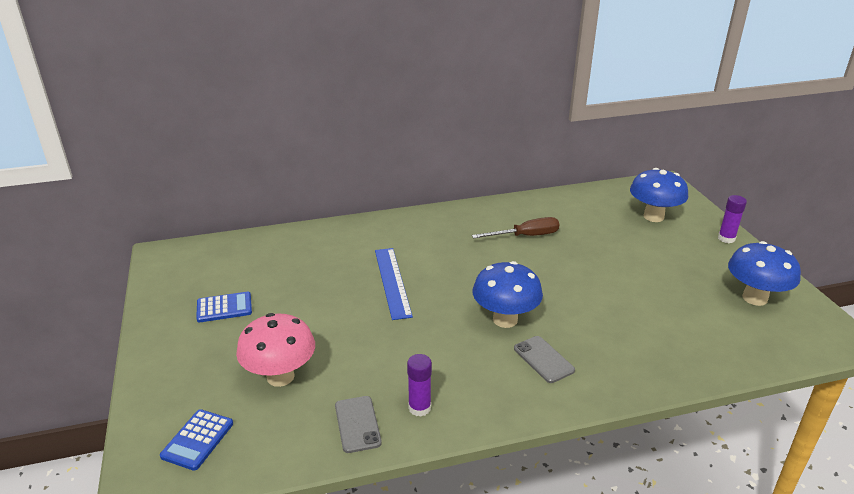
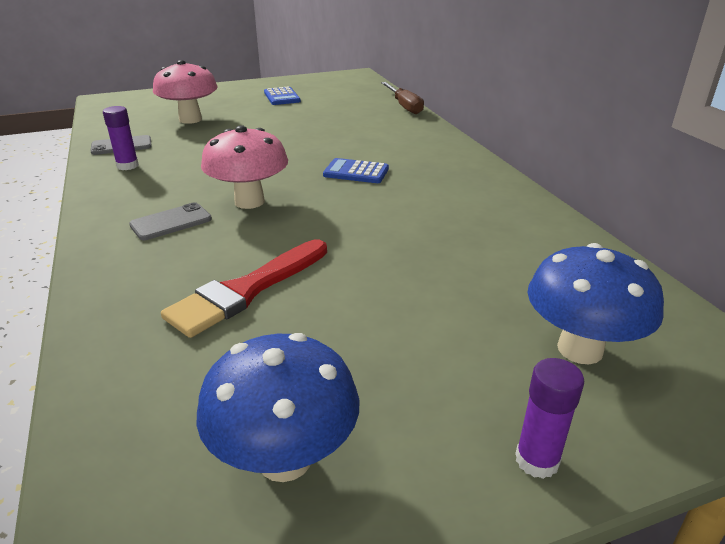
camera: 85 degrees right, 0 degrees up
blue calculator [160,409,233,471] -> blue calculator moved to [323,158,389,183]
blue ruler [375,248,413,320] -> none
brown screwdriver [472,217,559,238] -> brown screwdriver moved to [381,82,424,114]
blue mushroom [472,261,543,328] -> pink mushroom [201,125,288,209]
none -> red brush [161,239,327,338]

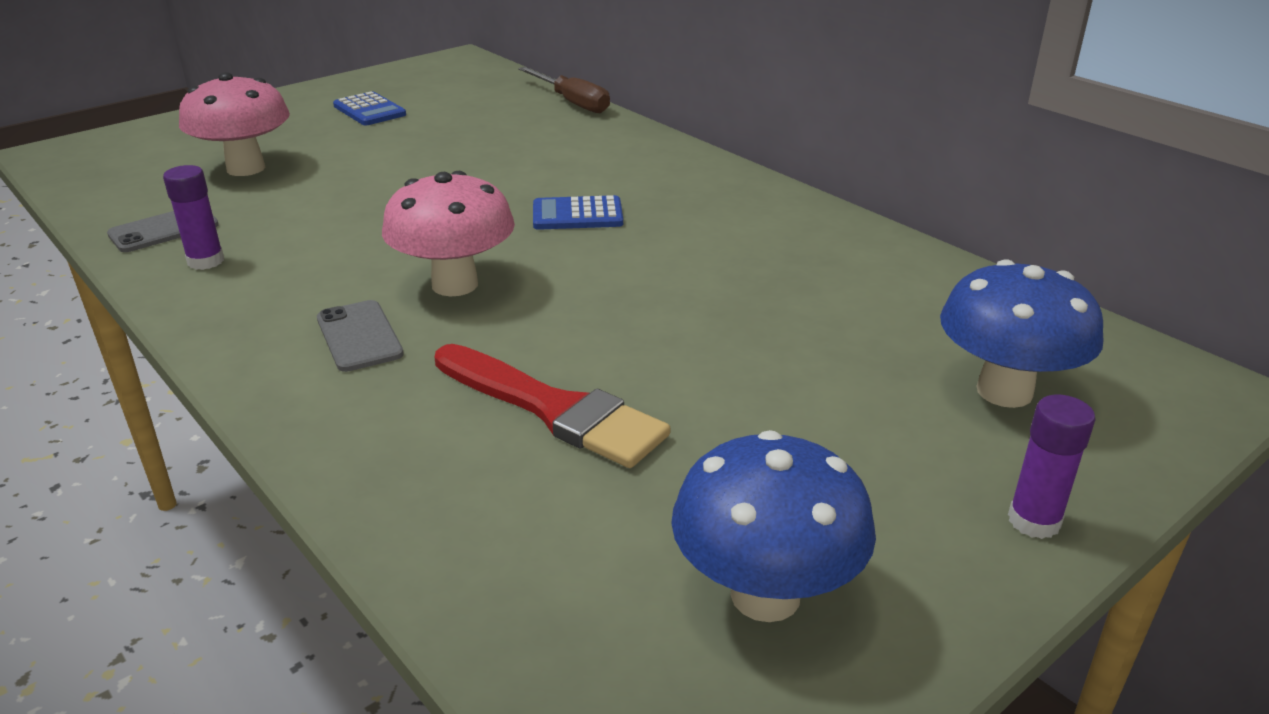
camera: 20 degrees left, 0 degrees up
grey phone [129,202,212,240] -> grey phone turned 60 degrees counterclockwise [317,300,404,372]
red brush [161,239,327,338] -> red brush turned 75 degrees counterclockwise [434,344,670,468]

